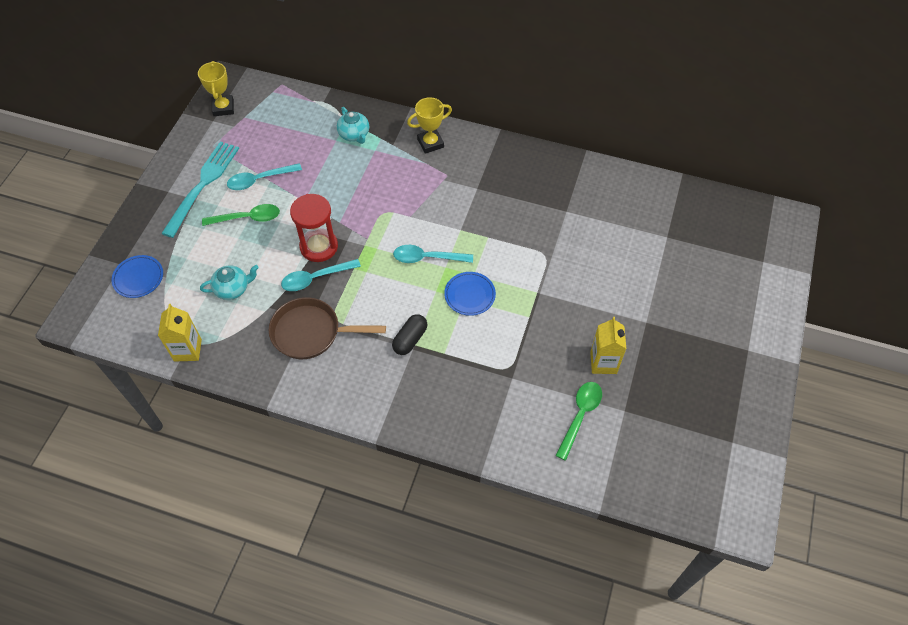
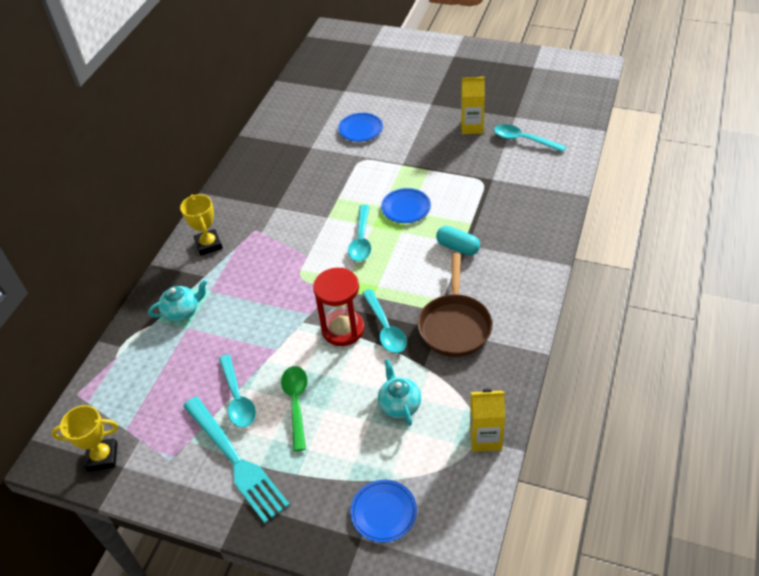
camera: 85 degrees left, 10 degrees down
turquoise fork [161,141,239,238] -> turquoise fork turned 150 degrees counterclockwise [183,397,290,523]
black capsule [392,314,427,355] -> turquoise capsule [436,226,480,255]
green spoon [555,382,602,461] -> turquoise spoon [494,124,566,152]
none -> blue plate [338,113,383,142]

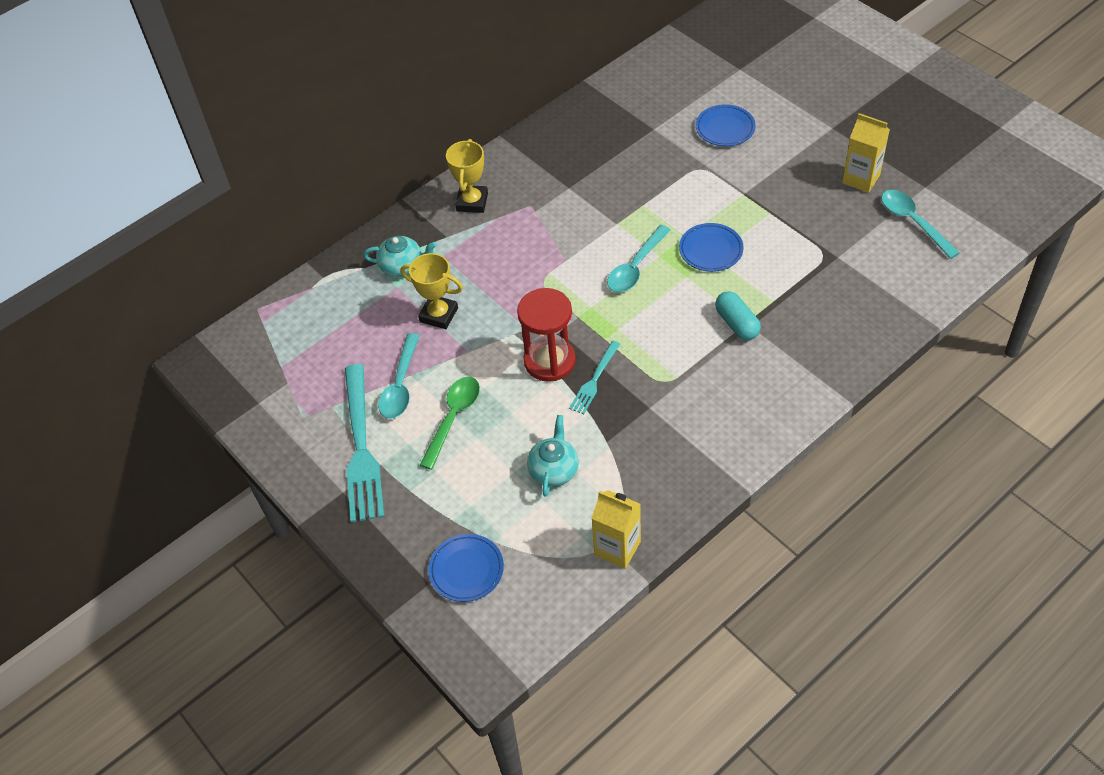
camera: 30 degrees right, 5 degrees up
yellow trophy [51,405,118,471] -> yellow trophy moved to [401,253,463,329]
turquoise spoon [362,289,407,353] -> turquoise fork [569,341,620,414]
brown pan [418,253,493,357] -> none

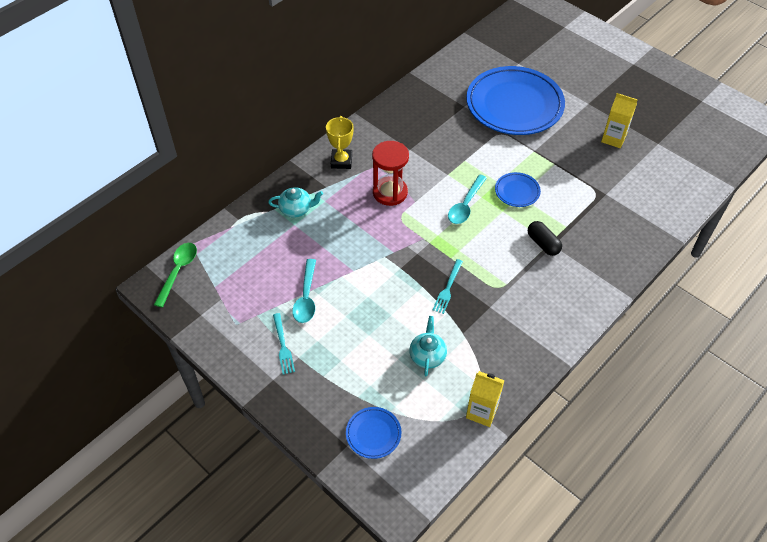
camera: 10 degrees left, 0 degrees up
turquoise fork [345,364,384,522] -> turquoise fork [273,313,295,374], size x0.51
yellow trophy [401,253,463,329] -> none
green spoon [420,377,480,470] -> green spoon moved to [154,243,197,307]
red hourglass [517,288,576,382] -> red hourglass moved to [372,141,409,206]
blue plate [696,104,755,146] -> blue plate [466,66,565,135], size x2.34
turquoise capsule [715,291,761,340] -> black capsule [528,221,562,256]
turquoise spoon [881,190,960,259] -> none

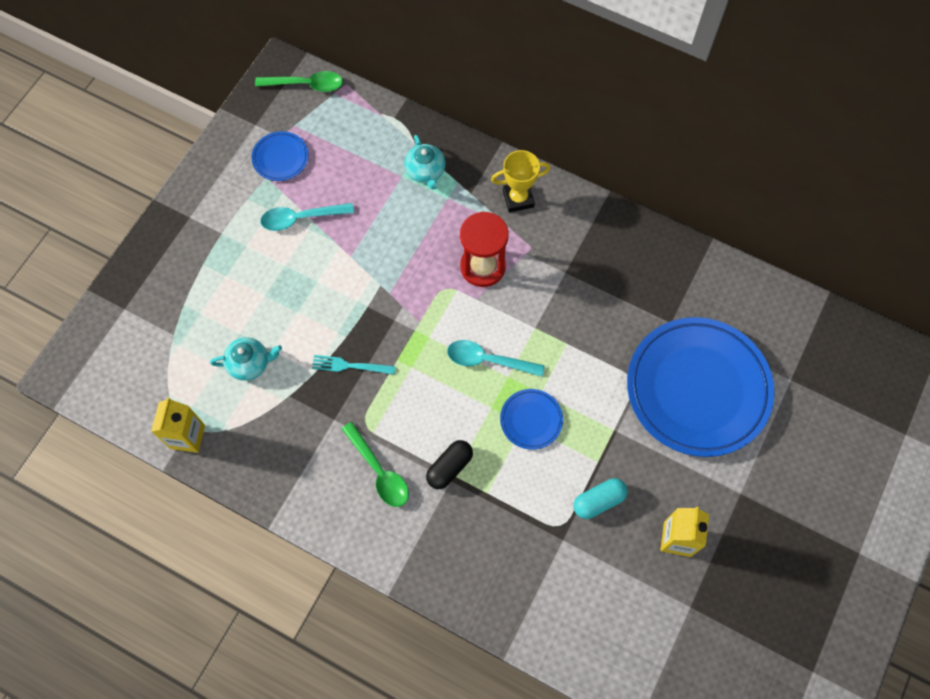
camera: 75 degrees right, 15 degrees up
turquoise fork [273,313,295,374] -> none
blue plate [346,407,401,459] -> blue plate moved to [251,131,309,181]
none -> green spoon [342,422,409,507]
none -> turquoise capsule [573,478,628,519]

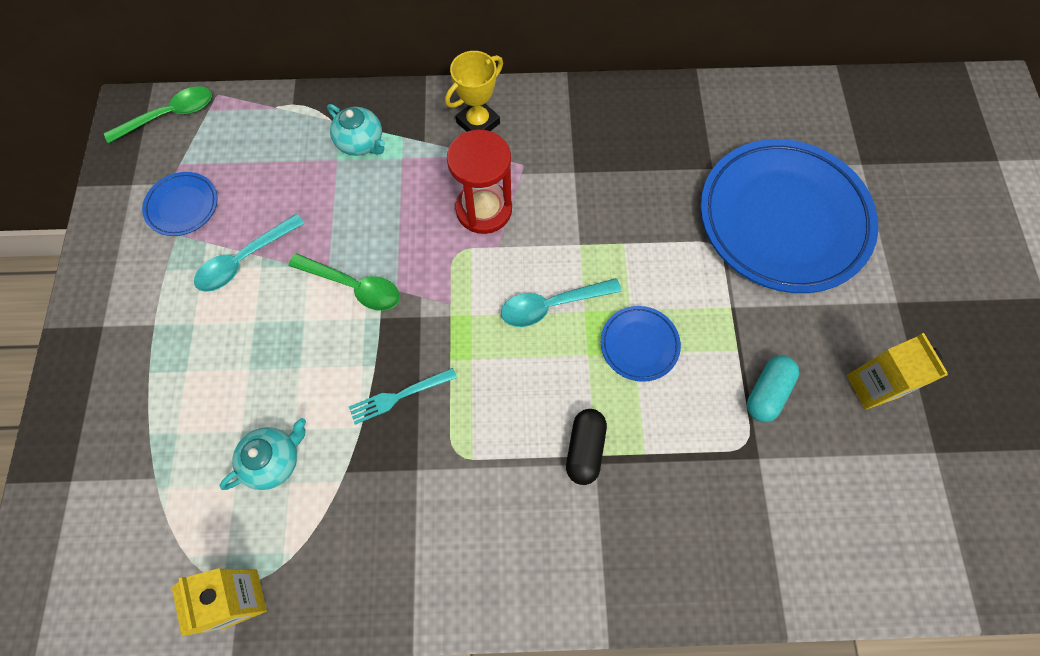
camera: 30 degrees left, 0 degrees up
green spoon [342,422,409,507] -> green spoon moved to [289,253,400,311]

